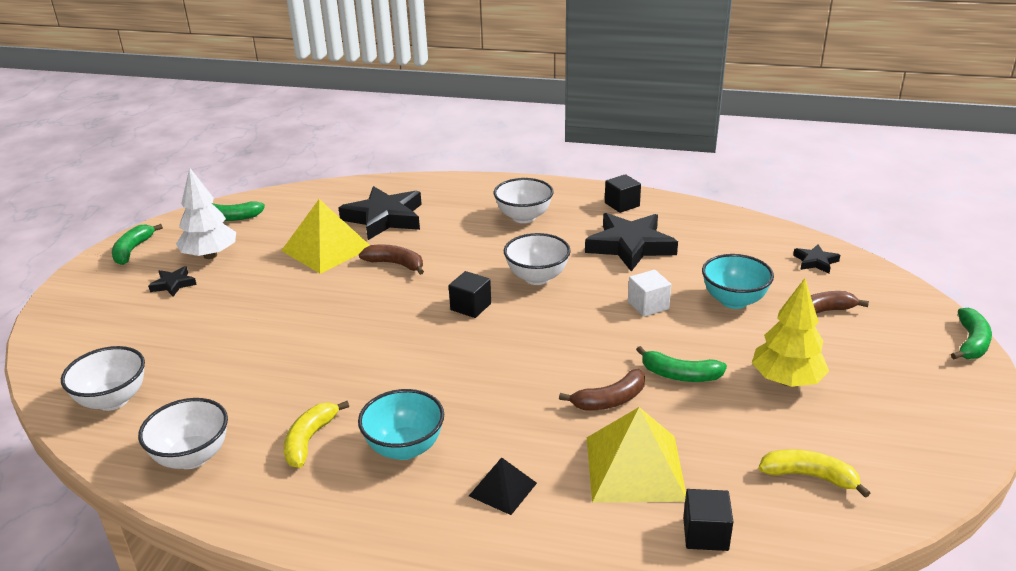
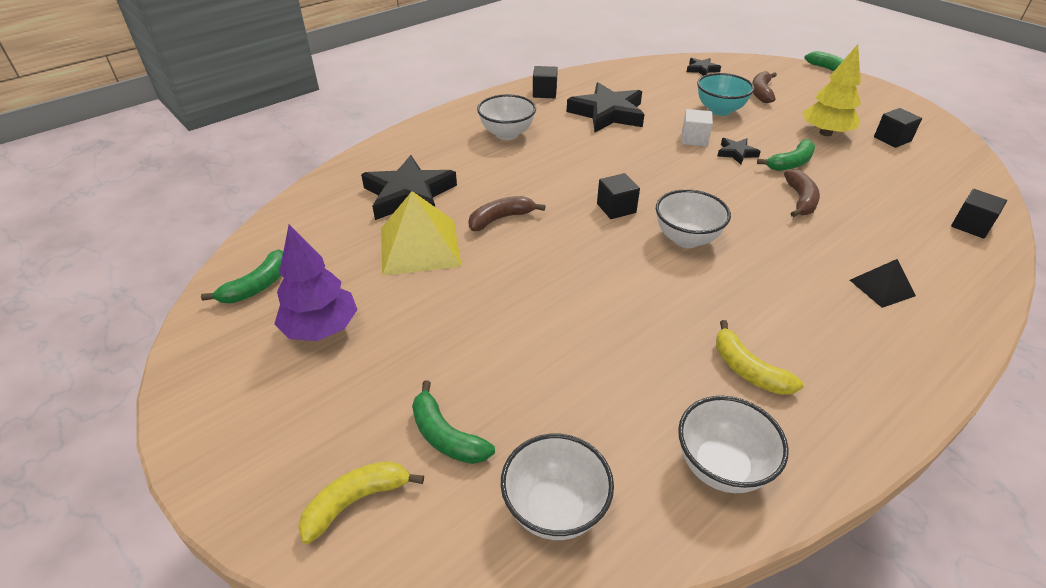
camera: 55 degrees left, 10 degrees up
green banana [112,224,163,265] -> green banana moved to [412,380,495,464]
black star [148,266,197,297] -> black star moved to [717,138,761,164]
white tree [176,167,236,259] -> purple tree [275,225,358,341]
turquoise bowl [358,389,444,460] -> none
white bowl [504,233,571,285] -> white bowl moved to [656,189,731,248]
yellow pyramid [587,407,686,503] -> none
yellow banana [759,449,870,498] -> yellow banana moved to [298,461,424,544]
none -> black cube [874,108,922,148]

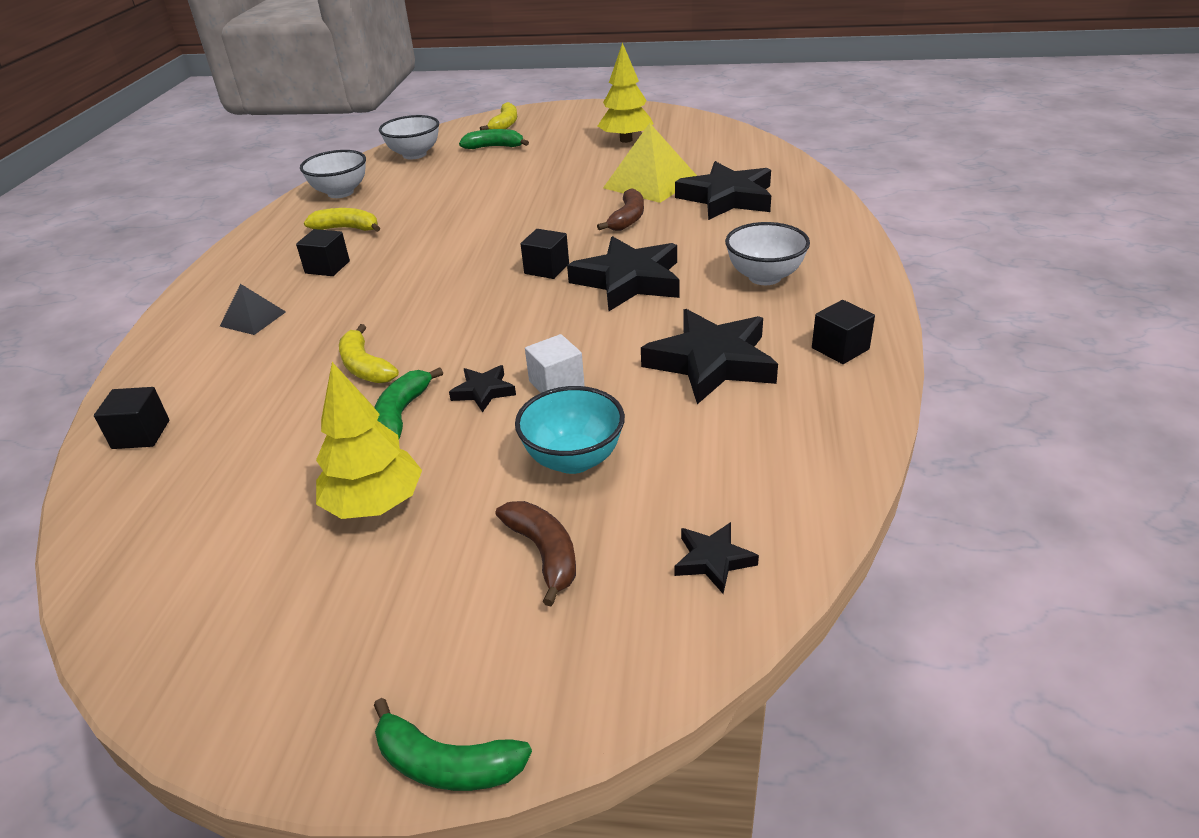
camera: 140 degrees right, 5 degrees down
green banana [201,249,283,303] -> none
purple tree [275,225,358,341] -> yellow tree [598,42,654,143]
white bowl [656,189,731,248] -> none
brown banana [784,169,820,217] -> yellow banana [339,324,399,383]
black cube [874,108,922,148] -> black cube moved to [296,229,350,276]
none -> black star [567,236,680,311]

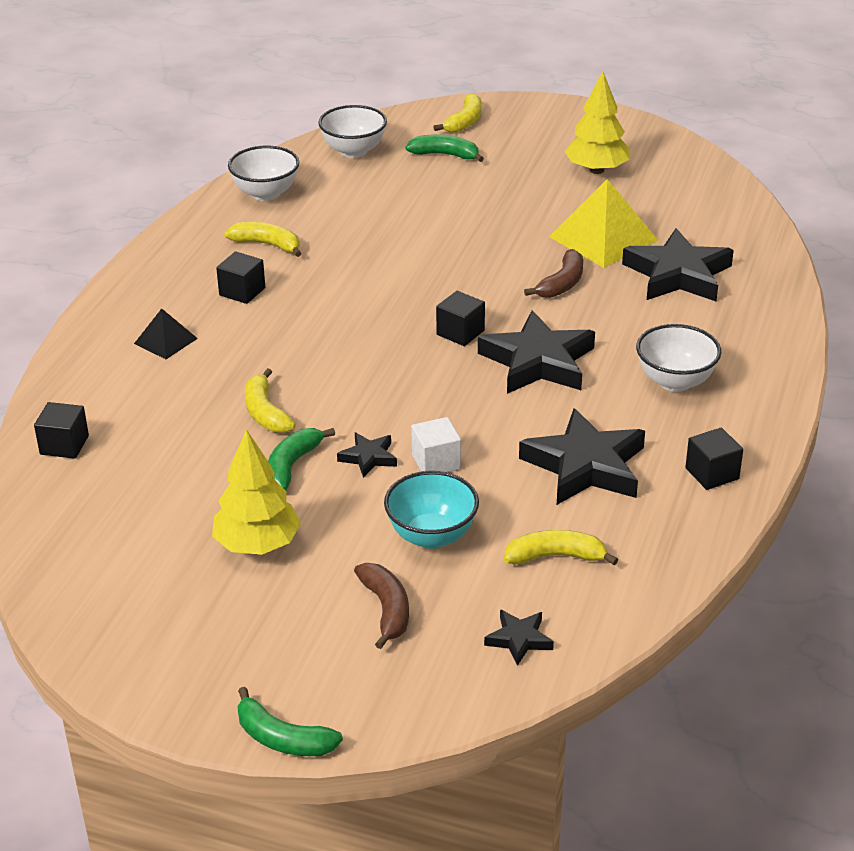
camera: 10 degrees right, 0 degrees up
none -> yellow banana [504,530,618,565]

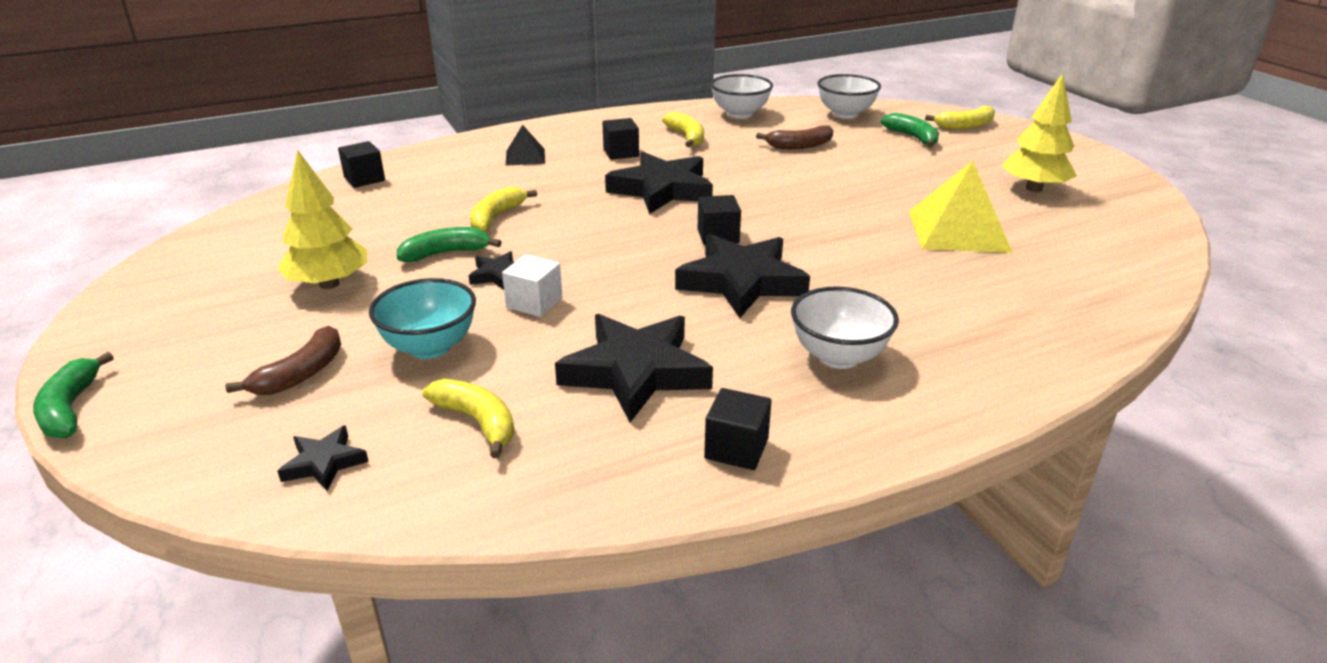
camera: 45 degrees right, 5 degrees down
brown banana [524,249,583,298] -> brown banana moved to [756,126,833,149]
black star [622,228,734,301] -> black star moved to [605,152,713,214]

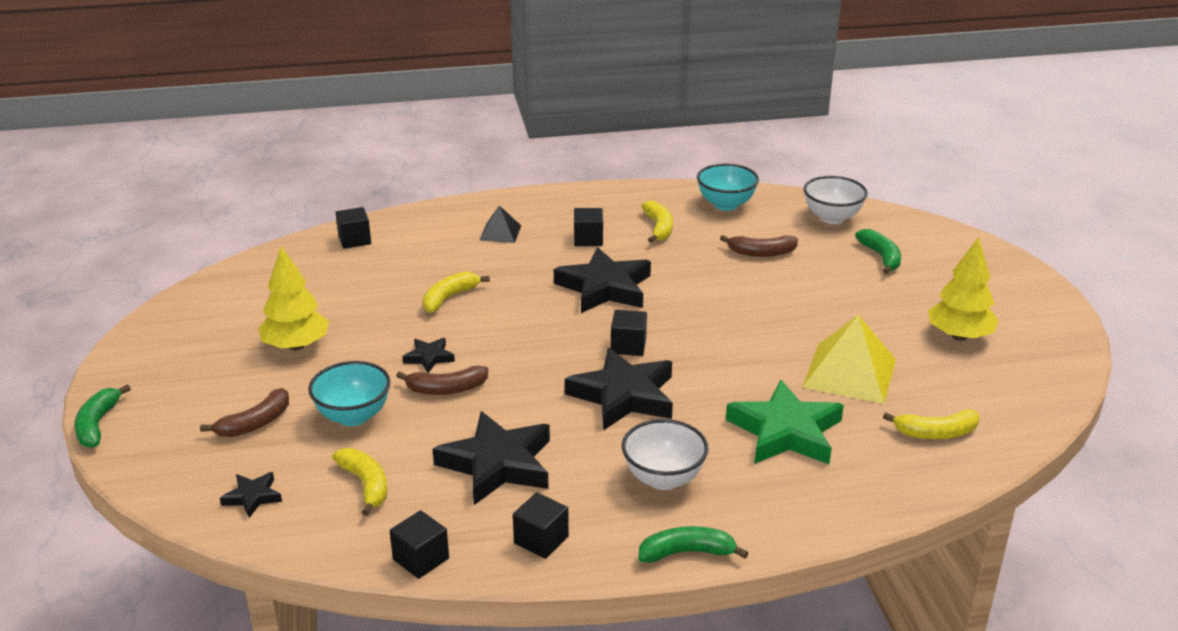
camera: 15 degrees right, 0 degrees up
green banana [397,227,502,262] -> green banana moved to [639,526,748,563]
white cube [502,254,562,317] -> brown banana [396,365,488,395]
white bowl [710,74,773,118] -> turquoise bowl [697,163,759,211]
yellow banana [925,106,995,130] -> yellow banana moved to [883,409,980,439]
none -> black cube [390,510,449,579]
none -> green star [726,380,844,464]

